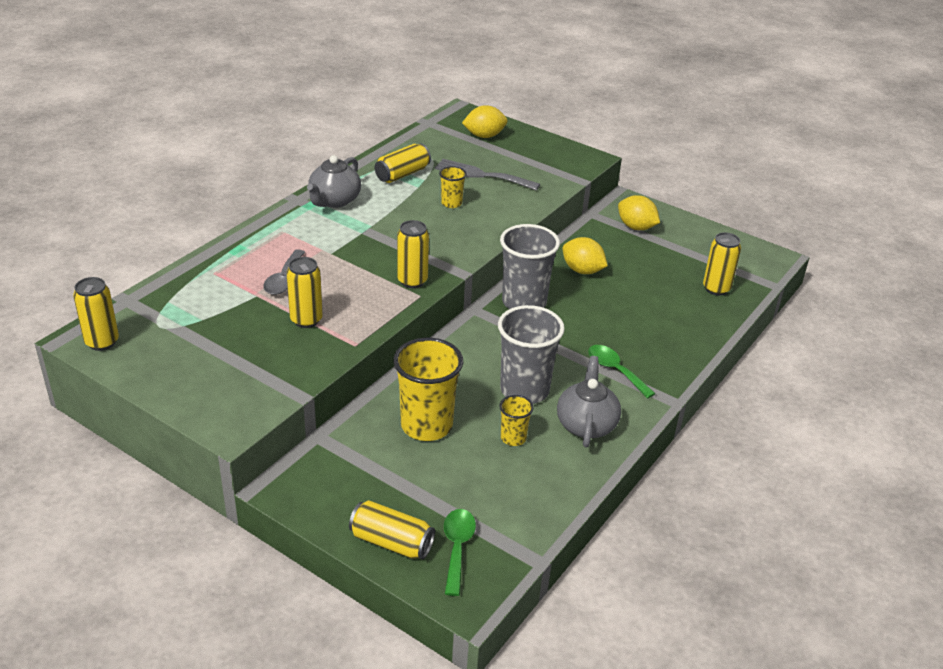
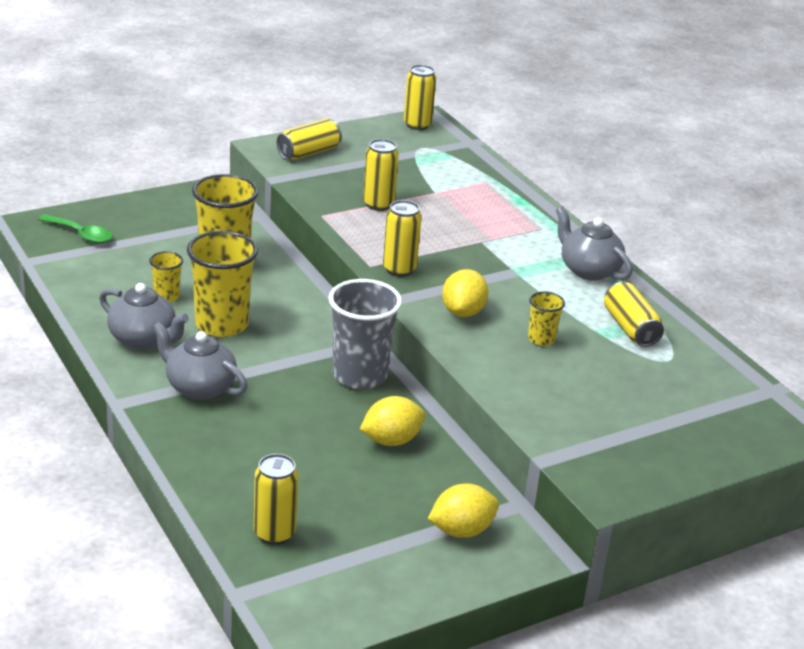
camera: 115 degrees right, 5 degrees down
grey spoon [263,249,305,295] -> none
yellow can [349,500,435,559] -> yellow can moved to [277,119,342,160]
grey fork [435,159,540,190] -> none
yellow lemon [462,105,508,138] -> yellow lemon moved to [442,269,488,317]
grey cup [498,305,565,404] -> yellow cup [187,231,258,337]
green spoon [588,345,656,399] -> grey teapot [152,322,248,400]

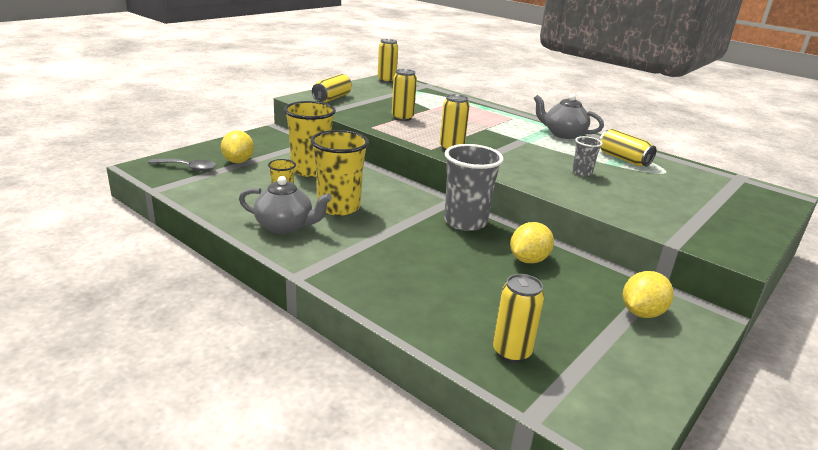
camera: 20 degrees left, 5 degrees down
green spoon [39,214,113,243] -> grey spoon [148,159,217,171]
grey teapot [152,322,248,400] -> none
yellow lemon [442,269,488,317] -> yellow lemon moved to [221,130,254,163]
yellow cup [528,291,565,346] -> grey cup [572,136,603,176]

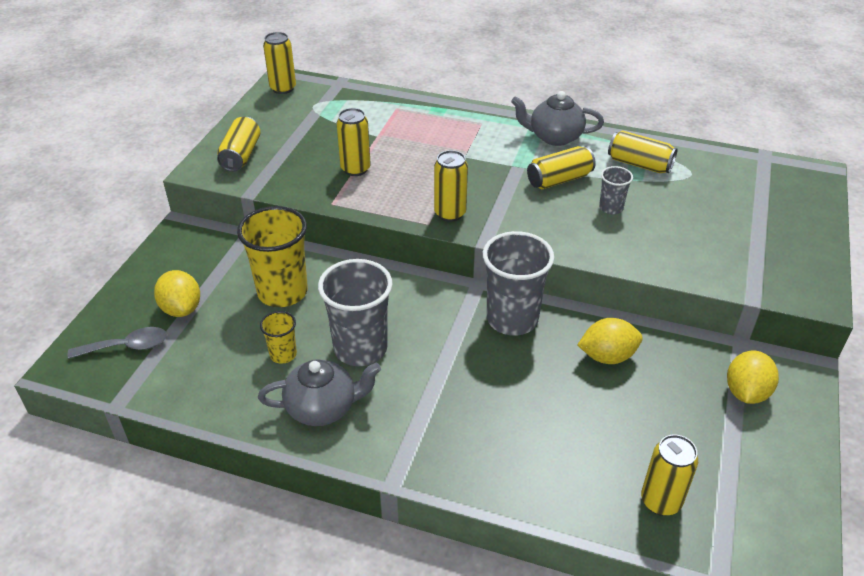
camera: 20 degrees left, 15 degrees up
yellow cup [311,130,369,216] -> grey cup [318,259,393,366]
yellow lemon [510,222,554,263] -> yellow lemon turned 60 degrees clockwise [578,318,643,364]
none -> yellow can [527,146,595,189]

